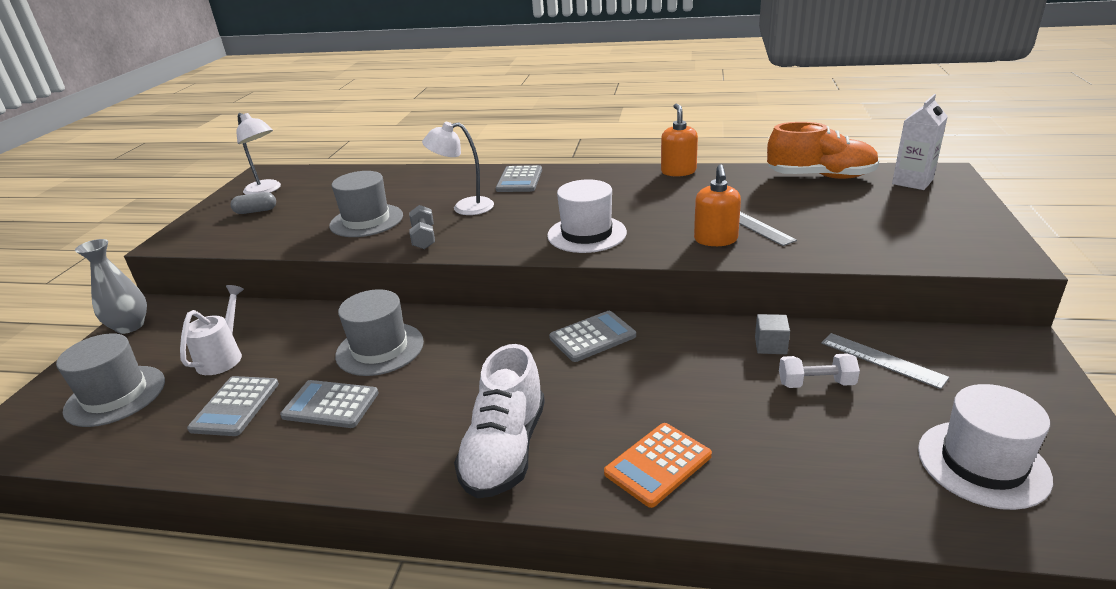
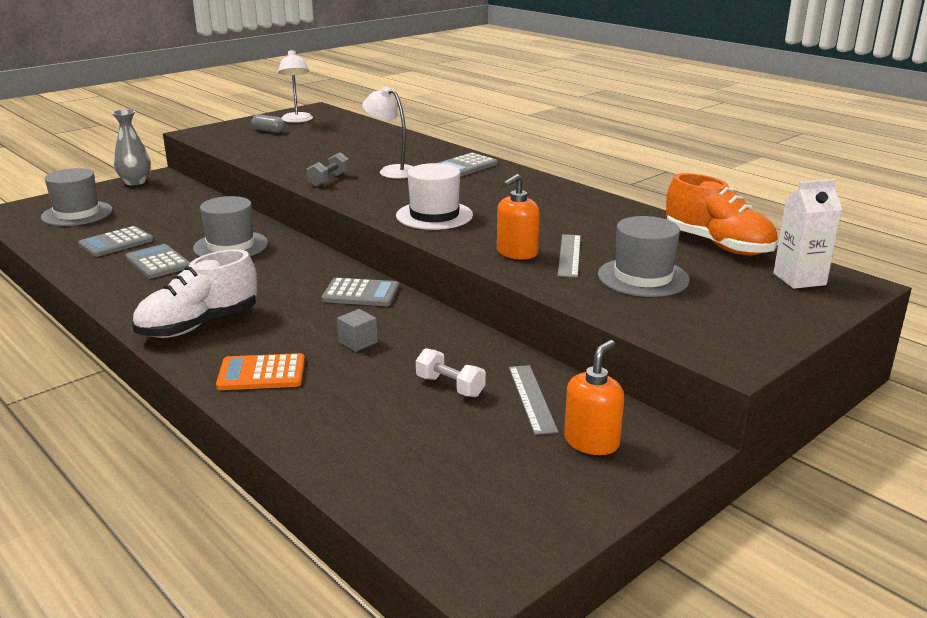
camera: 35 degrees right, 5 degrees down
white watering can [180,285,244,375] -> none
grey hat [329,171,403,237] -> grey hat moved to [598,216,690,297]
orange soap dispenser [661,104,698,176] -> orange soap dispenser moved to [564,340,624,455]
grey cube [755,314,790,354] -> grey cube moved to [337,309,378,352]
white hat [918,384,1053,510] -> none

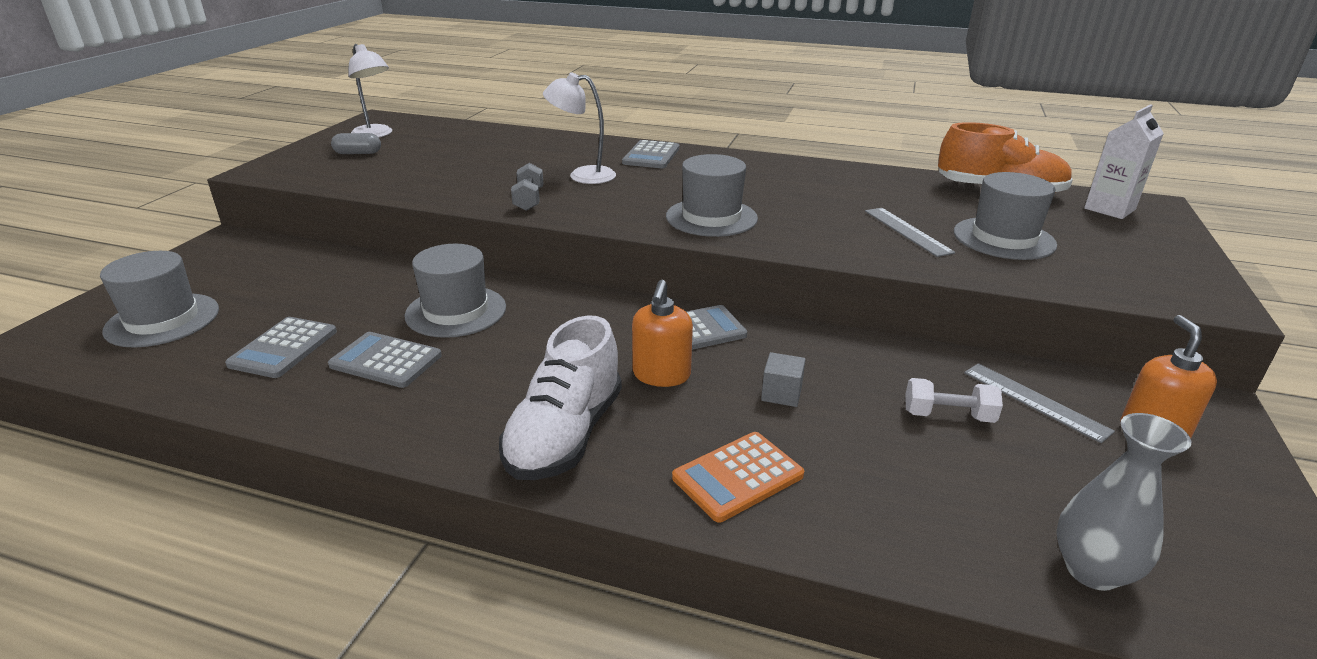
camera: 30 degrees left, 5 degrees up
grey vase [112,109,151,185] -> grey vase moved to [1056,413,1191,591]
white hat [396,163,473,230] -> grey hat [666,154,758,237]
orange soap dispenser [497,174,540,260] -> orange soap dispenser moved to [632,280,693,387]

